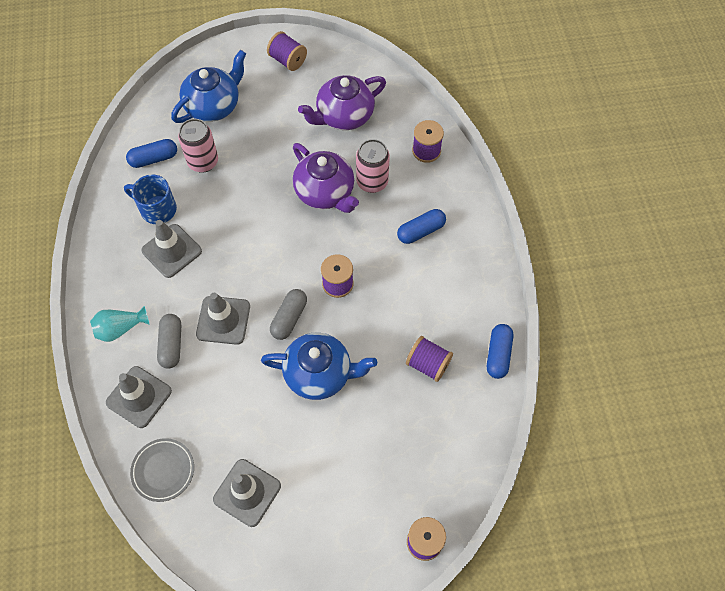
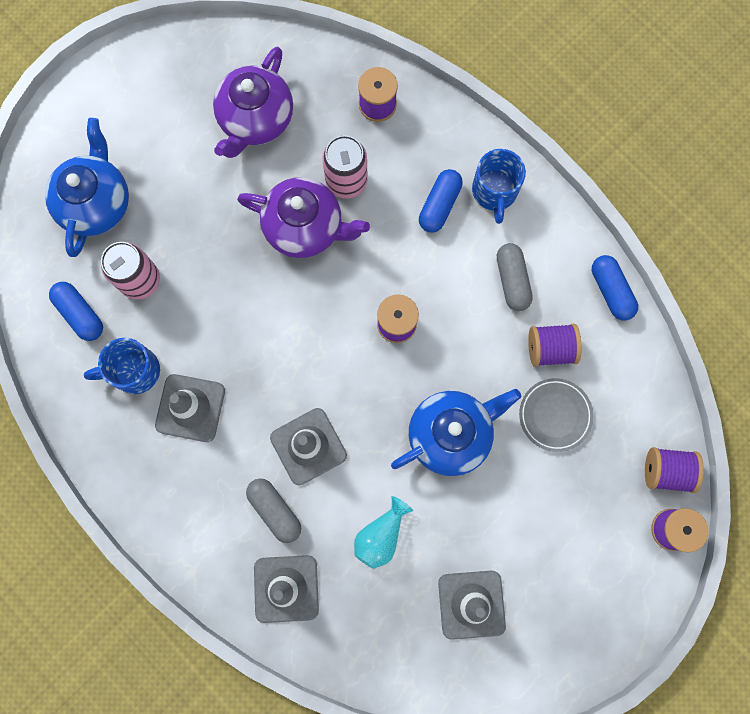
camera: 35 degrees left, 15 degrees up
turquoise vase [90,306,150,342] -> turquoise vase moved to [354,496,413,569]
blue capsule [126,139,177,168] -> blue capsule turned 75 degrees counterclockwise [49,282,103,341]
grey plate [130,438,194,502] -> grey plate moved to [519,378,593,452]
purple spool [267,31,307,71] -> purple spool moved to [645,447,704,493]
grey capsule [270,289,307,340] -> grey capsule moved to [497,243,533,311]
none -> blue mug [472,149,526,224]

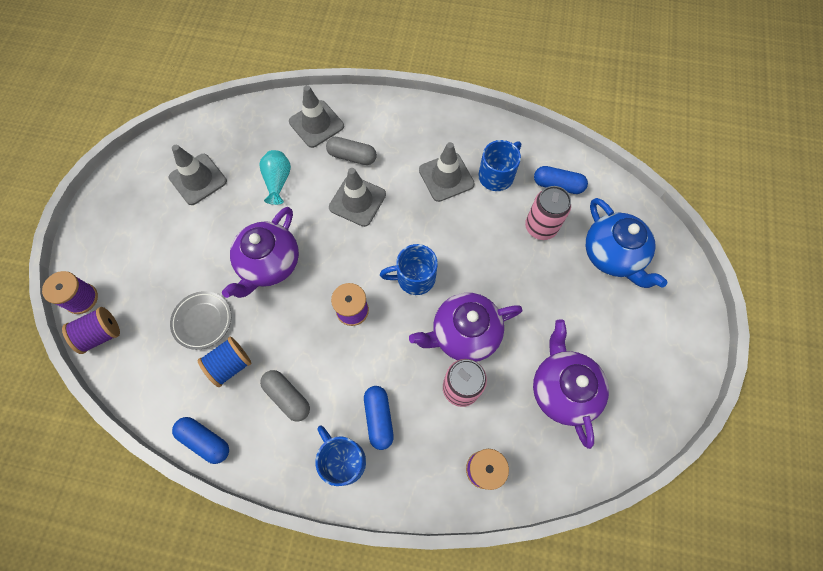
camera: 145 degrees right, 10 degrees down
blue teapot [391,389,521,476] -> purple teapot [222,207,299,298]
purple spool [528,324,582,367] -> blue spool [198,337,251,387]
none -> blue mug [380,244,438,295]

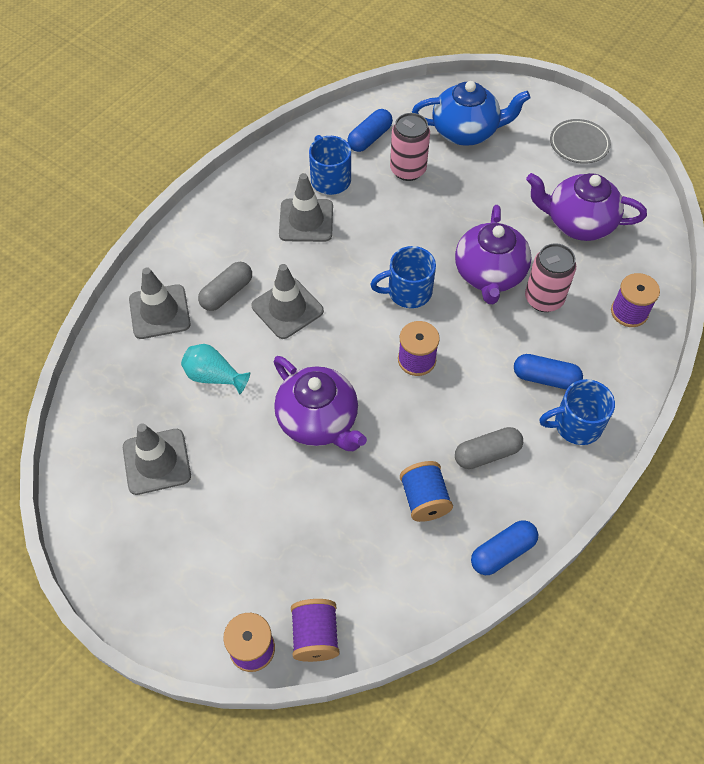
camera: 65 degrees left, 10 degrees down
grey plate [170,291,231,350] -> grey plate moved to [550,119,611,164]
blue mug [380,244,438,295] -> blue mug turned 60 degrees clockwise [370,246,436,308]

